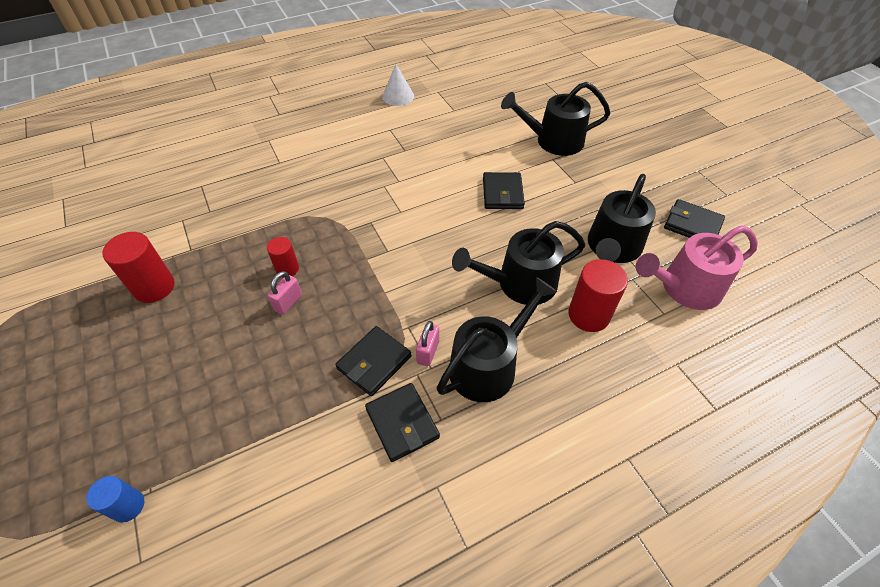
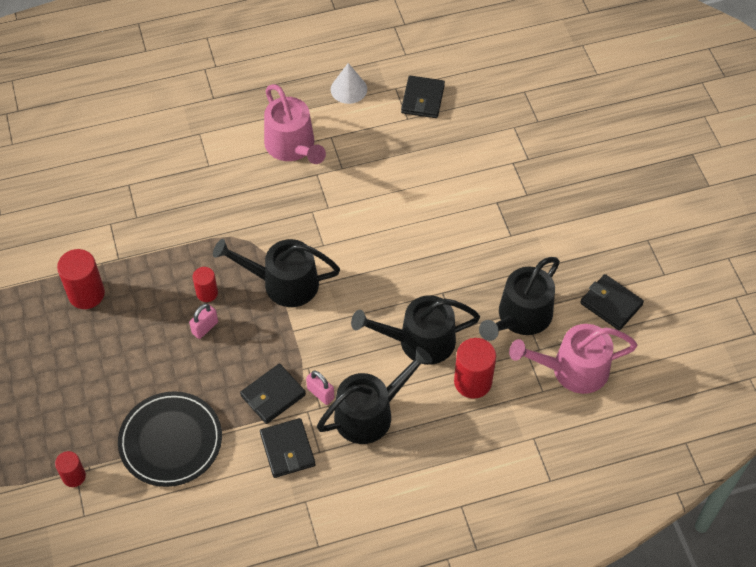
camera: 10 degrees right, 5 degrees up
blue cylinder [86,476,144,523] -> red cylinder [55,451,86,487]
pink padlock [416,321,439,366] -> pink padlock turned 75 degrees counterclockwise [306,370,335,405]
black wallet [483,172,525,209] -> black wallet moved to [401,76,445,118]
black watering can [501,82,610,156] -> black watering can moved to [213,239,340,307]
none -> black plate [118,391,222,487]
none -> pink watering can [264,84,326,164]

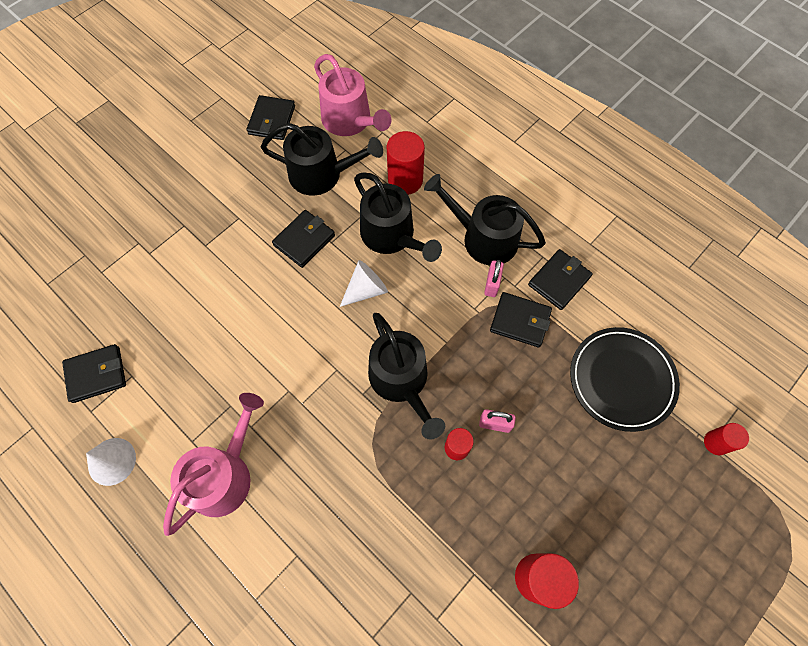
camera: 120 degrees left, 10 degrees up
none -> black wallet [272,210,335,268]
none -> white cone [340,260,388,307]

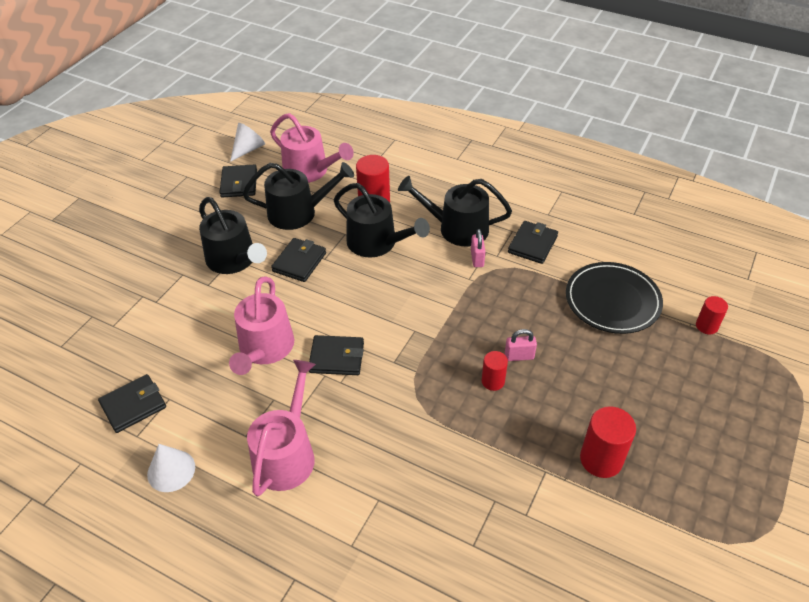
camera: 15 degrees left, 20 degrees down
white cone [340,260,388,307] -> white cone moved to [230,123,265,162]
black watering can [368,313,445,440] -> black watering can moved to [199,197,267,274]
black wallet [490,292,552,348] -> black wallet moved to [309,335,364,375]
none -> pink watering can [229,277,294,375]

